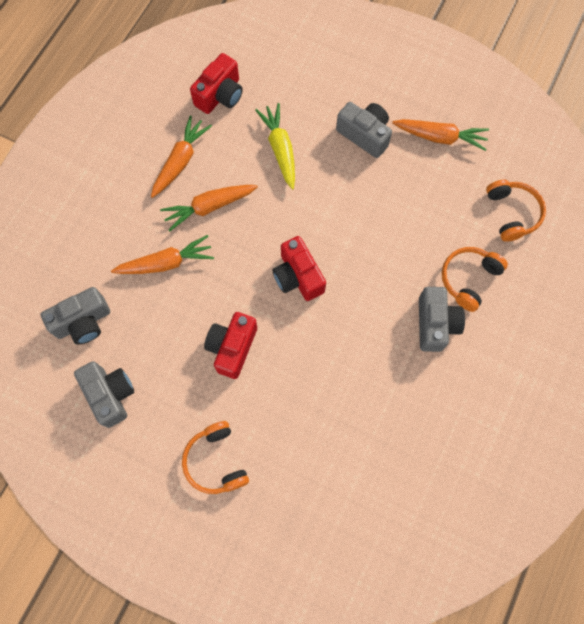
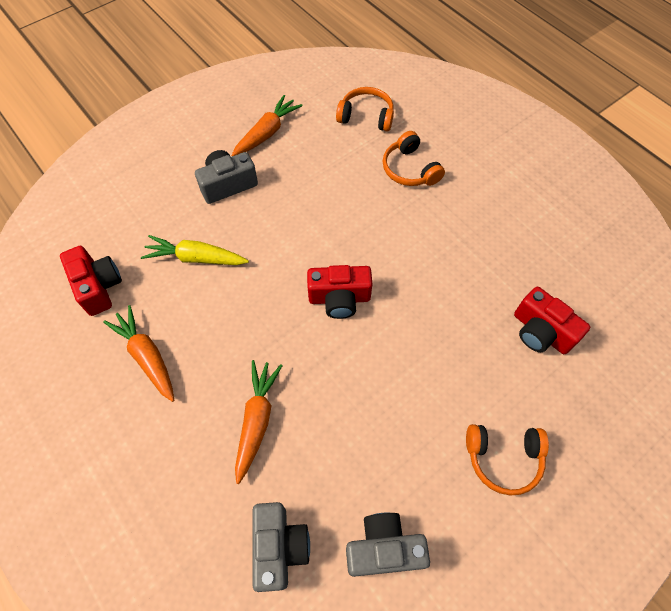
camera: 65 degrees left, 10 degrees down
orange carrot [160,185,258,232] -> none
red camera [204,312,257,379] -> red camera moved to [514,287,590,354]
grey camera [419,287,465,352] -> none

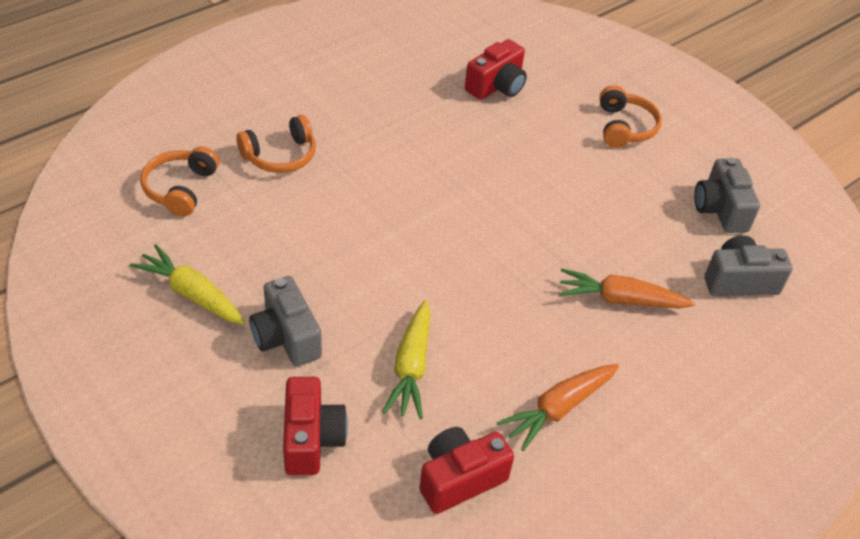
camera: 95 degrees left, 15 degrees down
orange carrot [231,95,303,156] -> yellow carrot [130,244,245,324]
red camera [307,265,372,319] -> red camera moved to [283,377,348,475]

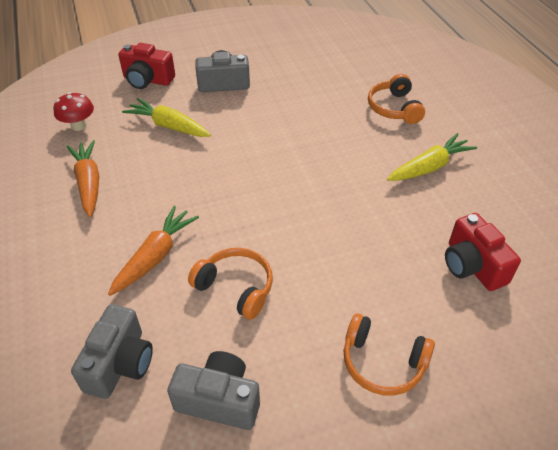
camera: 115 degrees right, 0 degrees up
yellow carrot [130,244,245,324] -> yellow carrot moved to [387,133,477,181]
orange headphones [141,146,219,216] -> orange headphones moved to [188,248,273,320]
red camera [419,427,514,514] -> red mushroom [53,92,94,131]

